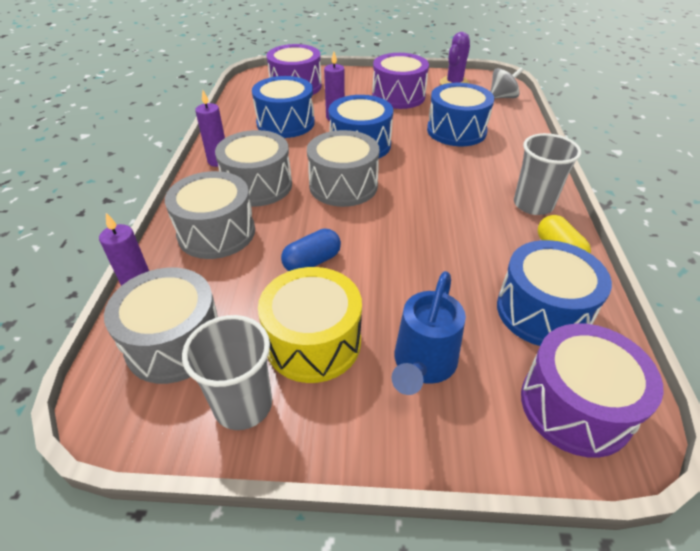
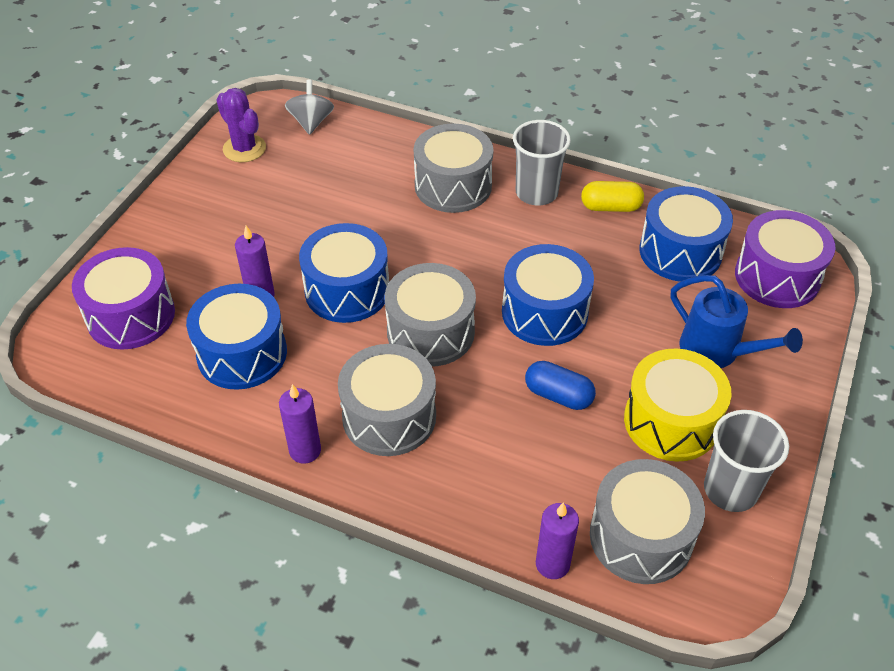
camera: 70 degrees left, 5 degrees up
grey drum [165,171,255,259] -> grey drum moved to [414,124,494,213]
blue capsule [281,229,341,271] -> blue capsule turned 45 degrees counterclockwise [525,361,596,410]
purple drum [372,53,429,109] -> none
blue drum [427,83,494,146] -> blue drum moved to [502,244,594,346]

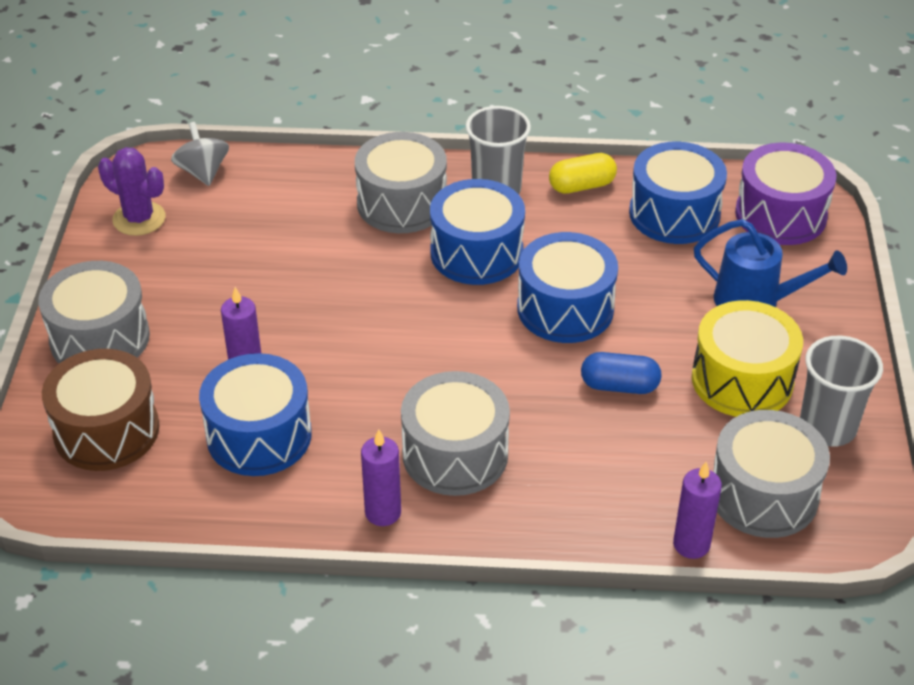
camera: 20 degrees left, 5 degrees down
purple drum [72,247,175,350] -> brown drum [42,349,160,471]
blue drum [299,223,389,323] -> blue drum moved to [430,179,525,285]
grey drum [385,263,476,366] -> grey drum moved to [38,261,150,363]

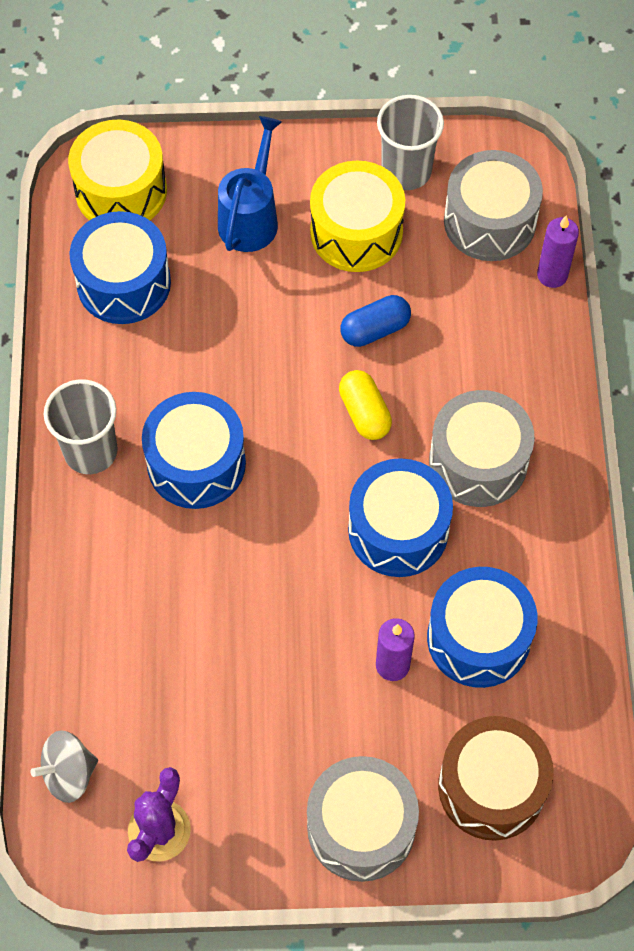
camera: 95 degrees left, 20 degrees up
grey drum [355,132,447,233] -> none
purple candle [361,429,401,526] -> none
blue drum [517,232,618,343] -> blue drum moved to [348,458,453,577]
yellow capsule [549,153,617,194] -> yellow capsule moved to [339,370,392,440]
blue capsule [581,352,662,394] -> blue capsule turned 60 degrees clockwise [340,295,411,347]
purple drum [735,143,836,245] -> yellow drum [68,120,167,220]

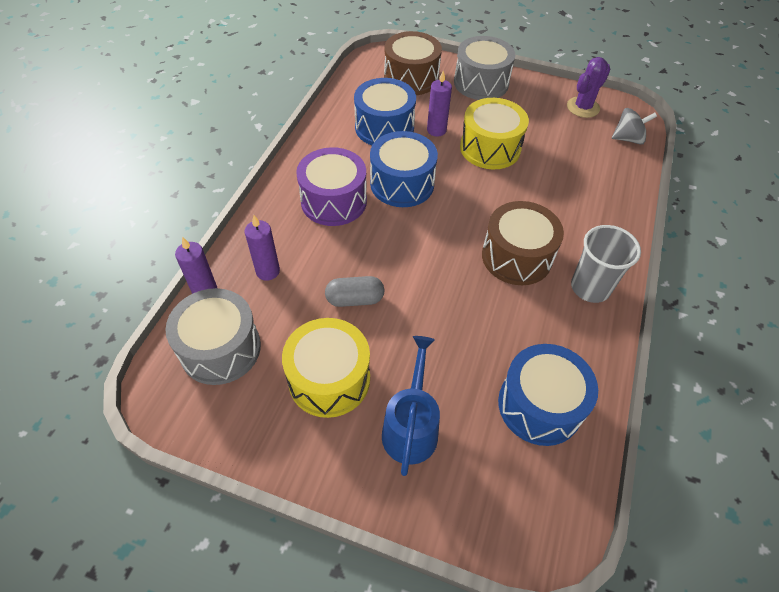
camera: 160 degrees left, 10 degrees down
yellow drum [68,120,167,220] -> yellow drum moved to [460,98,529,169]
blue drum [142,392,246,509] -> brown drum [482,201,564,285]
blue watering can [218,116,282,252] -> blue watering can turned 150 degrees clockwise [382,336,440,476]
yellow capsule [339,370,392,440] -> none
blue capsule [340,295,411,347] -> grey capsule [325,276,385,307]
grey cup [377,95,444,190] -> none
grey drum [429,390,535,507] -> purple drum [296,147,367,226]
none -> purple candle [245,215,280,281]

